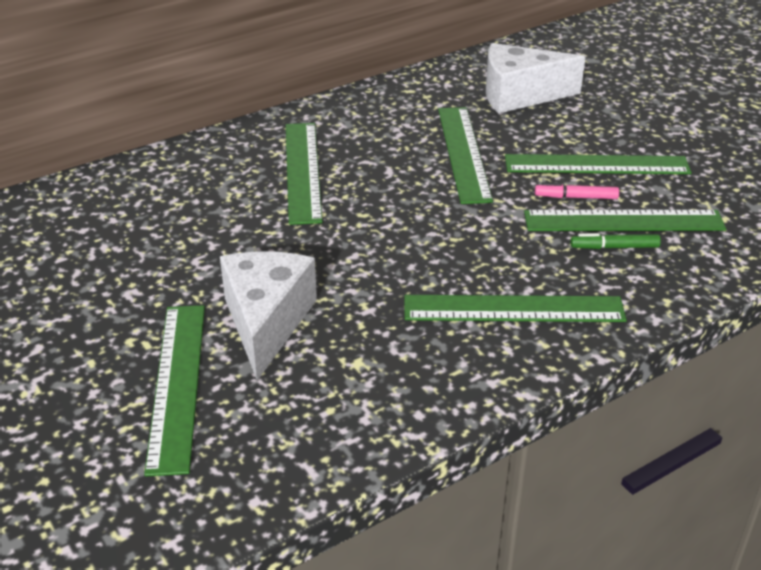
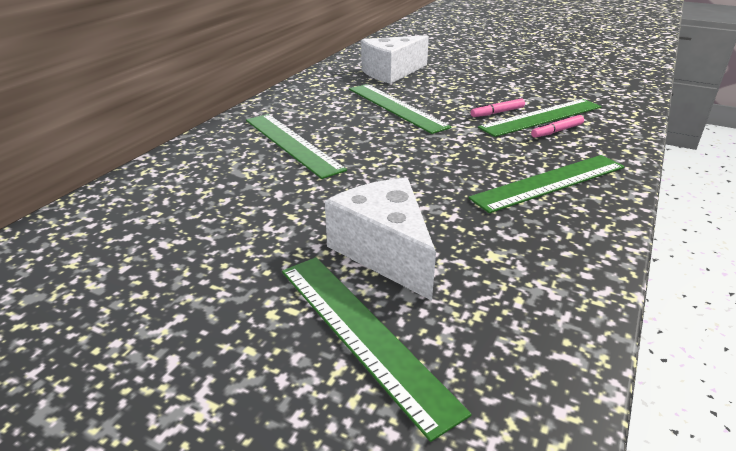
camera: 30 degrees left, 5 degrees down
green ruler [505,154,692,174] -> none
green marker [571,233,661,249] -> pink marker [531,115,584,138]

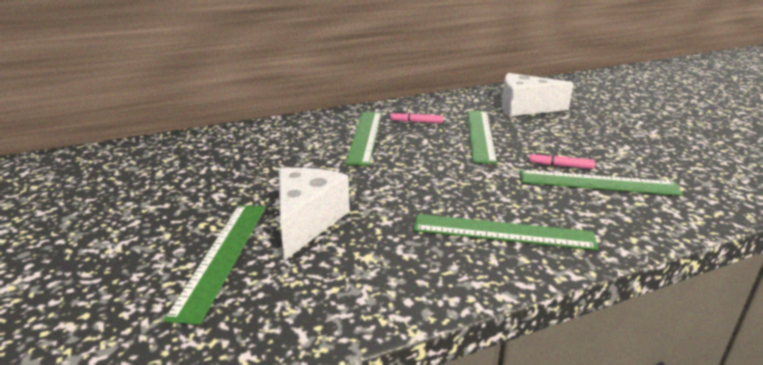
camera: 40 degrees right, 5 degrees down
pink marker [531,115,584,138] -> pink marker moved to [391,111,443,123]

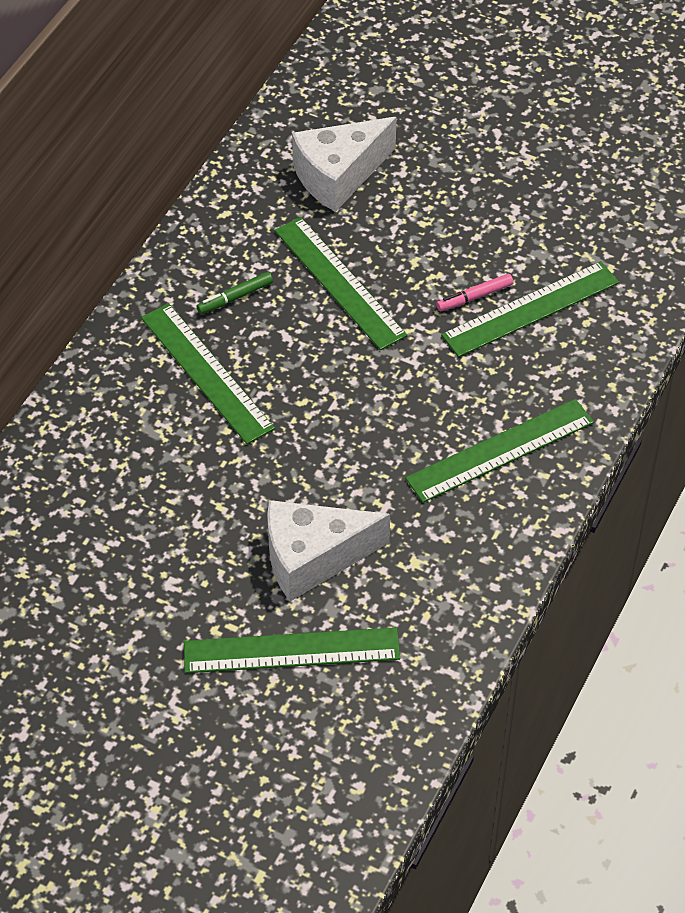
camera: 40 degrees left, 25 degrees up
green ruler [164,205,266,325] -> green ruler turned 60 degrees counterclockwise [184,627,400,673]
white cheese [279,167,350,261] -> white cheese turned 75 degrees counterclockwise [267,500,390,601]
pink marker [391,111,443,123] -> green marker [196,272,273,314]

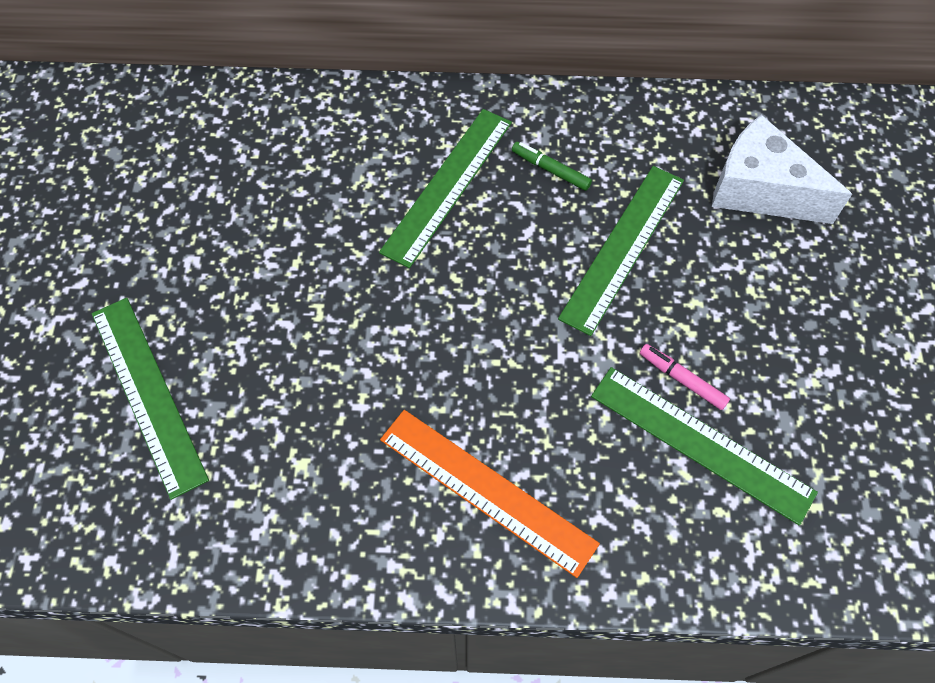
camera: 65 degrees right, 10 degrees up
white cheese [267,500,390,601] -> none
green ruler [405,399,594,503] -> orange ruler [380,410,600,578]

